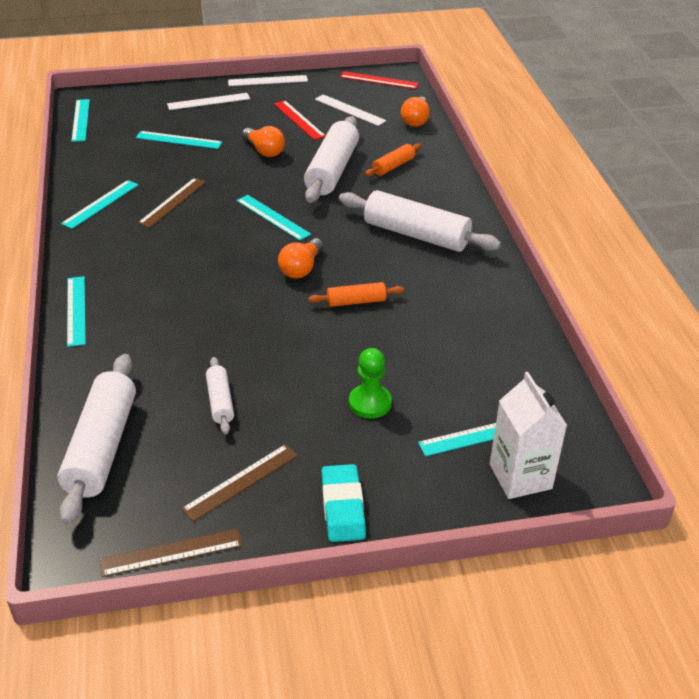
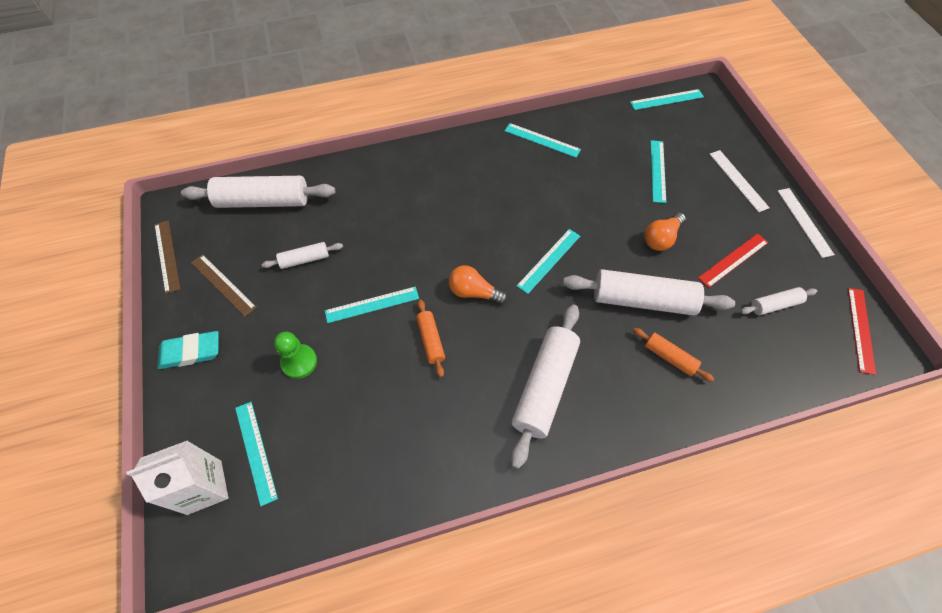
camera: 85 degrees right, 20 degrees up
turquoise ruler [67,276,86,347] -> turquoise ruler moved to [325,286,419,323]
brown ruler [138,178,206,228] -> none
white ruler [315,94,386,126] -> white rolling pin [740,287,817,315]
orange light bulb [401,96,430,127] -> none

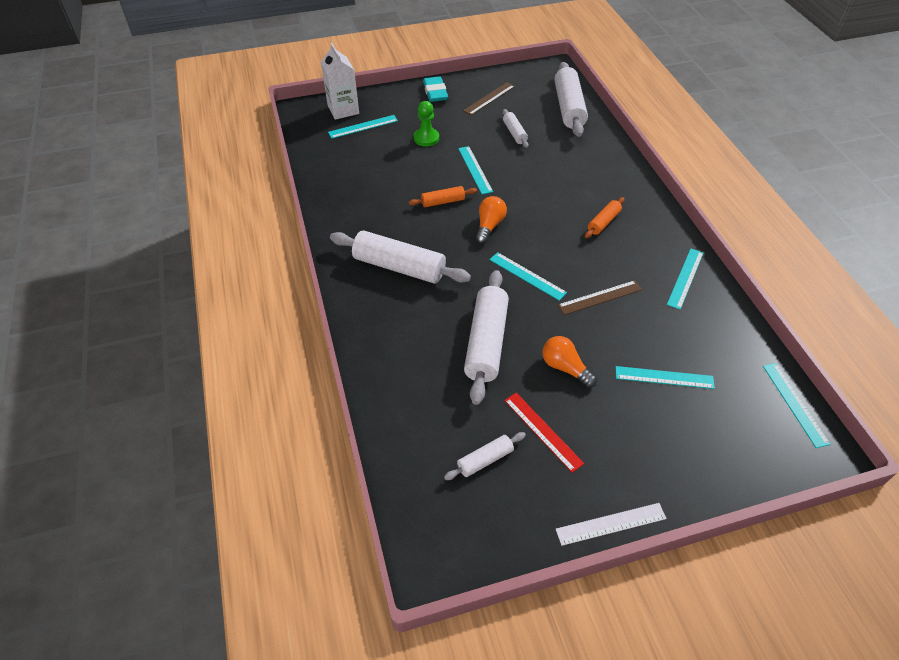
camera: 90 degrees right, 10 degrees down
brown ruler [155,221,180,294] -> brown ruler moved to [558,280,642,315]
orange rolling pin [633,328,714,382] -> orange rolling pin moved to [585,197,625,238]
white ruler [709,150,769,212] -> none
white rolling pin [740,287,817,315] -> white rolling pin turned 75 degrees clockwise [444,432,526,480]
red ruler [848,288,876,375] -> none

